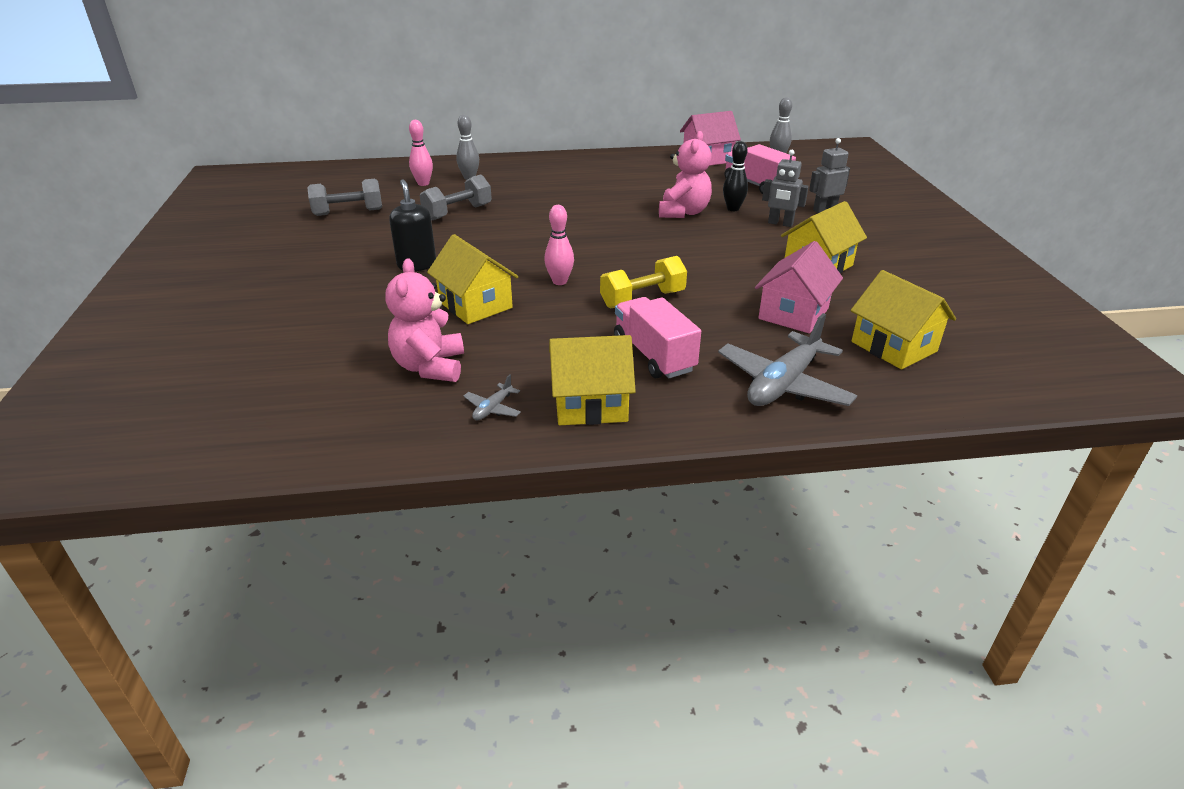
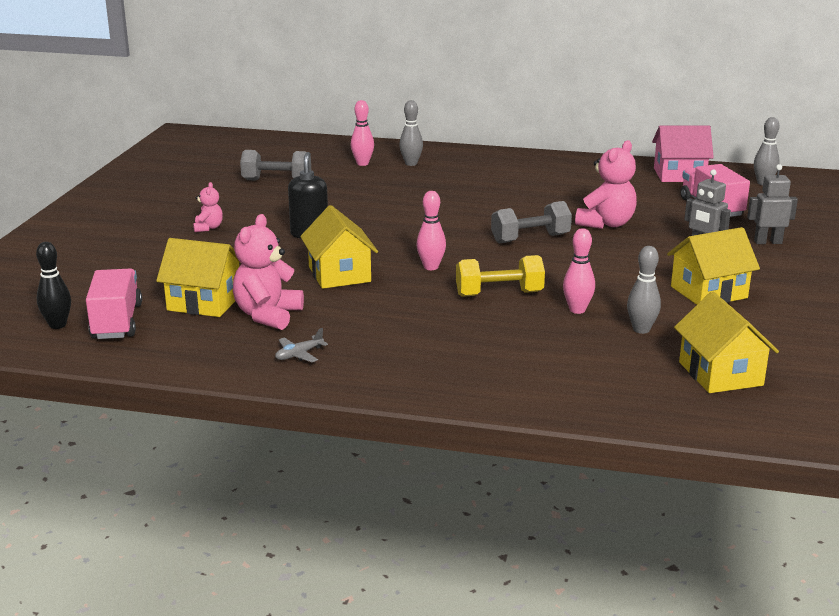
camera: 20 degrees right, 10 degrees down
grey dumbbell [419,174,492,221] -> grey dumbbell moved to [491,201,572,244]
yellow house [549,335,636,425] -> yellow house moved to [156,238,241,317]
pink truck [614,297,701,378] -> pink truck moved to [86,269,142,339]
grey plane [718,313,857,406] -> none
black bowling pin [723,141,748,211] -> black bowling pin moved to [36,242,71,329]
pink house [755,241,843,333] -> grey bowling pin [627,246,661,334]
none -> pink teddy bear [193,182,223,232]
none -> pink bowling pin [563,228,595,314]

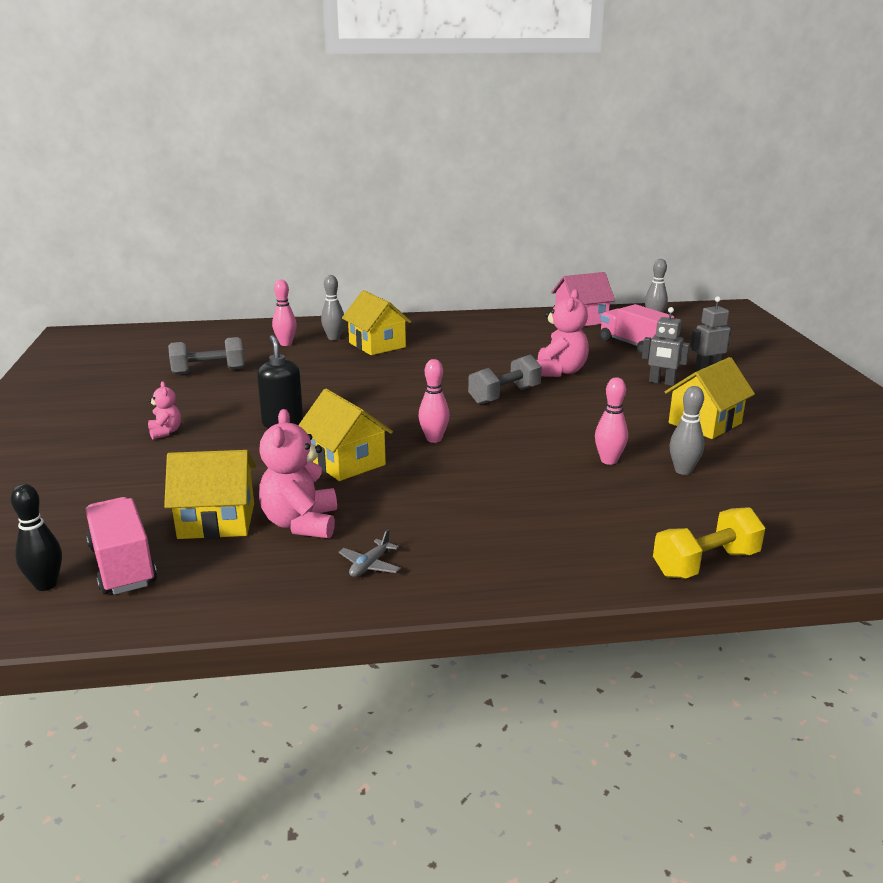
camera: 20 degrees left, 0 degrees up
yellow dumbbell [456,255,545,297] -> yellow dumbbell moved to [653,507,765,579]
yellow house [674,291,779,393] -> yellow house moved to [342,290,412,355]

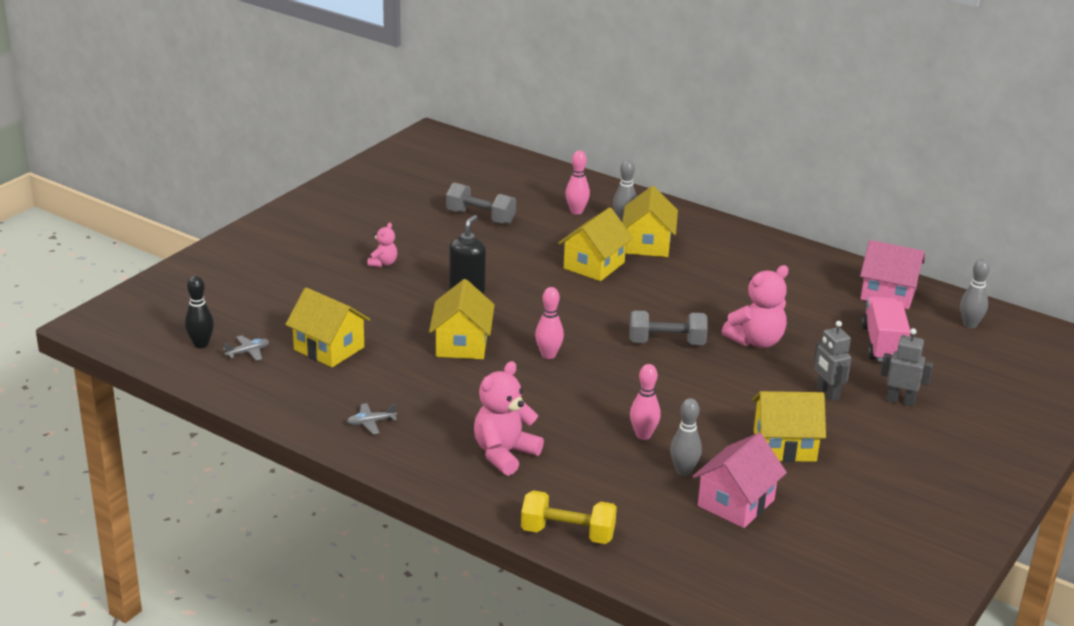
camera: 40 degrees right, 5 degrees up
pink truck [86,497,157,595] -> grey plane [223,335,269,361]
pink teddy bear [259,409,337,538] -> pink teddy bear moved to [474,361,544,476]
none -> yellow house [558,207,633,281]
none -> pink house [692,433,787,528]

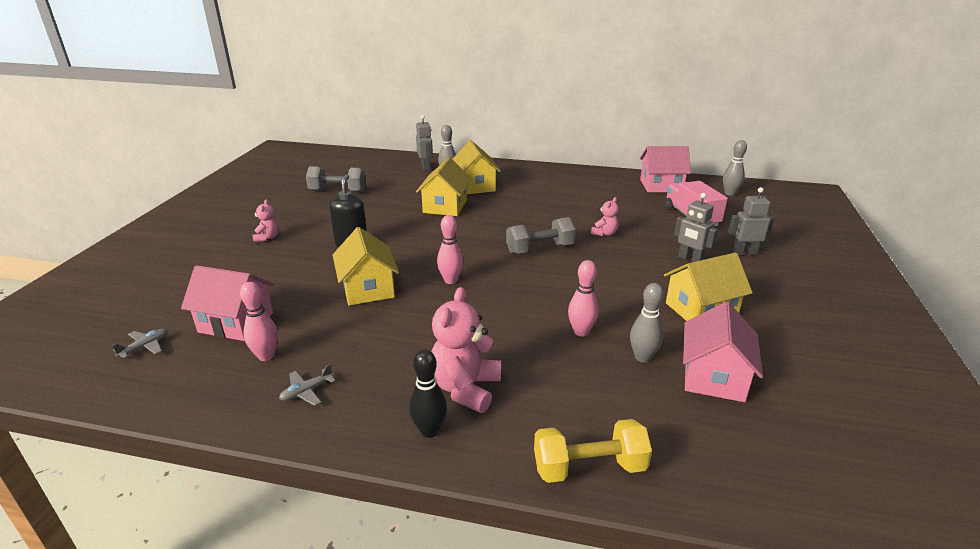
camera: 20 degrees left, 0 degrees up
black bowling pin [185,276,214,348] -> black bowling pin moved to [409,349,447,438]
yellow house [285,288,370,367] -> pink house [181,265,274,341]
pink bowling pin [565,151,590,215] -> pink bowling pin moved to [240,282,278,361]
pink teddy bear [722,265,789,348] -> pink teddy bear [591,197,619,236], size x0.53
none -> grey robot [416,115,433,171]

